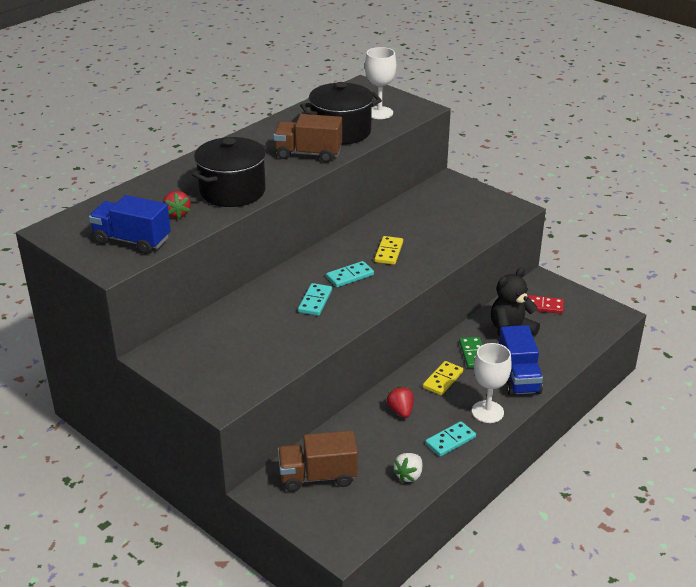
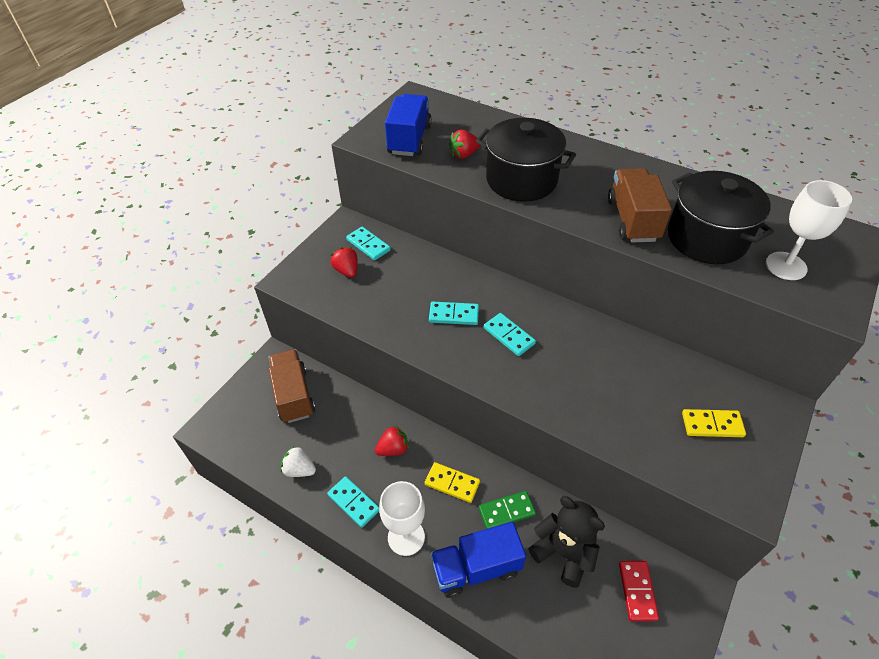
camera: 80 degrees right, 15 degrees up
yellow domino [374,236,403,265] -> yellow domino moved to [682,409,746,437]
none -> red strawberry [331,247,358,278]
none -> turquoise domino [346,227,391,261]

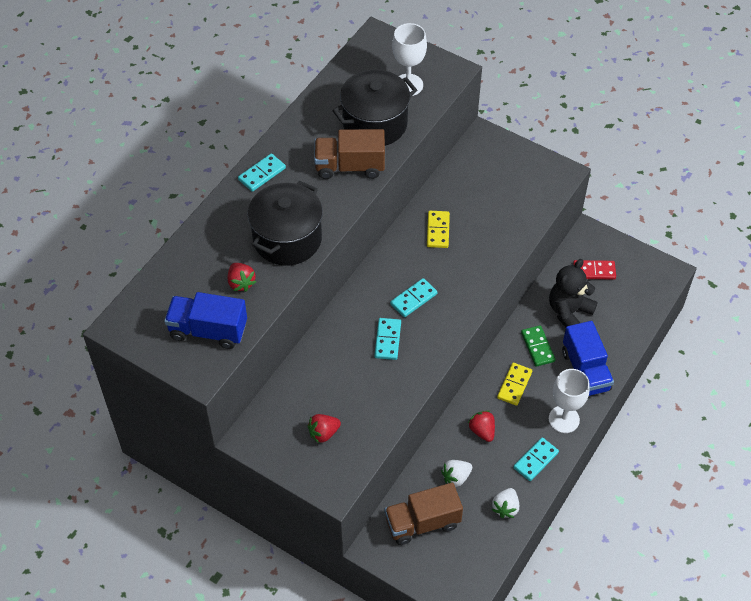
camera: 90 degrees left, 5 degrees up
turquoise domino [346,227,391,261] -> turquoise domino moved to [238,153,286,192]
yellow domino [682,409,746,437] -> yellow domino moved to [427,211,450,248]
none -> white strawberry [441,460,472,487]

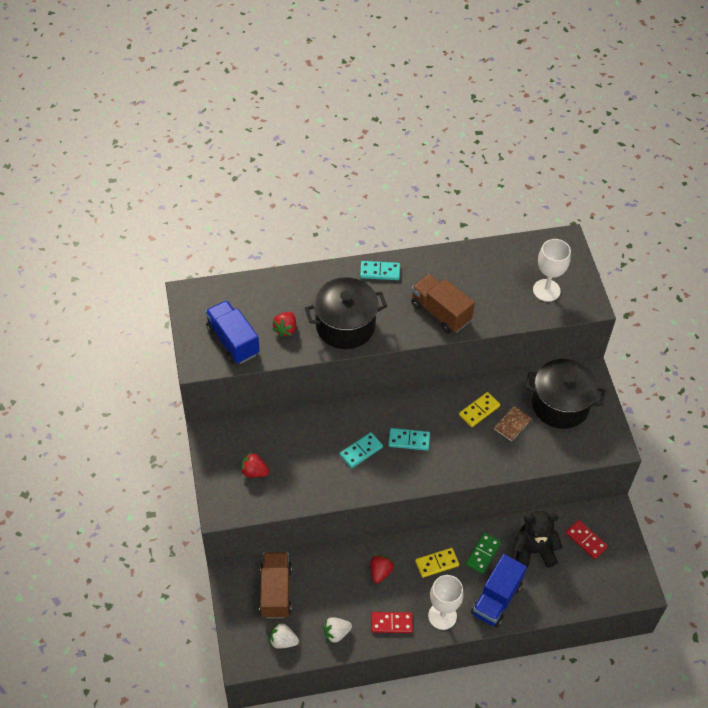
camera: 45 degrees right, 0 degrees up
black pot [332,69,417,146] -> black pot moved to [525,359,606,429]
brown truck [385,483,463,545] -> brown truck turned 60 degrees clockwise [259,552,292,618]
white strawberry [441,460,472,487] -> white strawberry moved to [270,623,299,649]
turquoise domino [513,438,559,481] -> red domino [371,612,413,633]
none -> brown notebook [494,406,532,441]

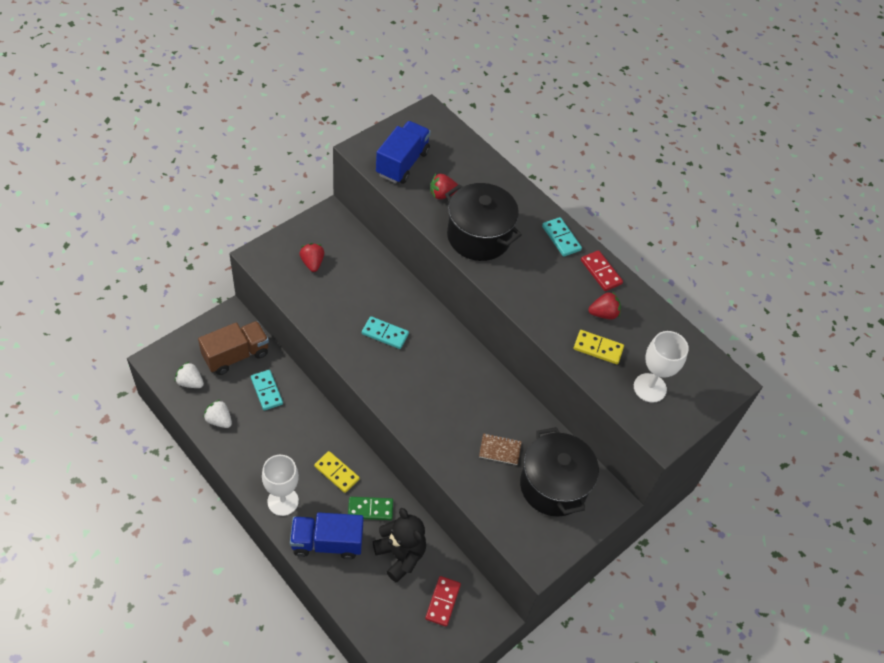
camera: 55 degrees right, 0 degrees up
white strawberry [270,623,299,649] -> white strawberry turned 45 degrees counterclockwise [175,362,204,388]
red strawberry [370,555,394,583] -> red strawberry moved to [588,292,621,320]
red domino [371,612,413,633] -> red domino moved to [581,250,623,291]
turquoise domino [388,428,430,451] -> turquoise domino moved to [251,370,283,410]
brown truck [411,274,475,334] -> none
yellow domino [459,392,500,427] -> yellow domino moved to [574,330,624,364]

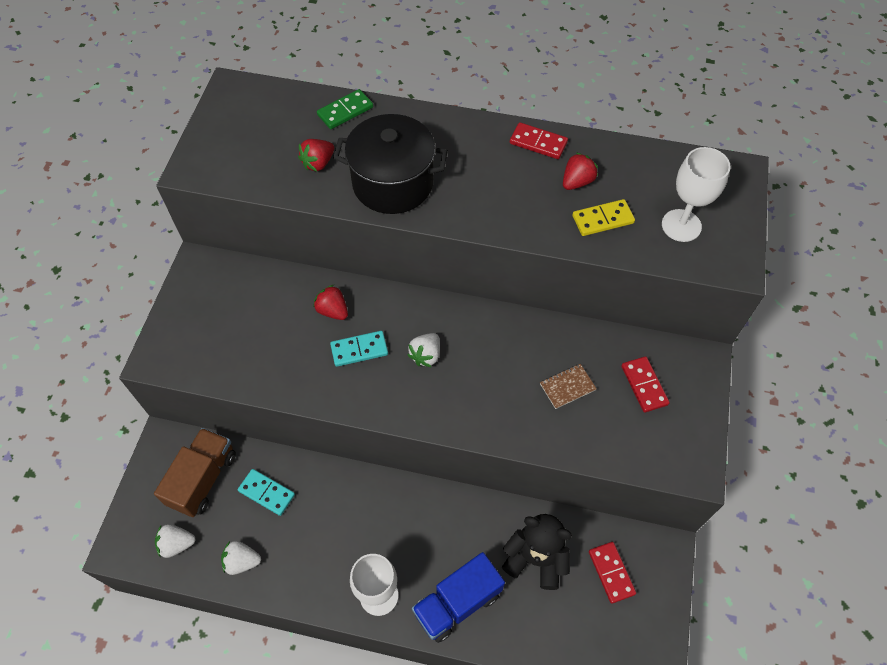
camera: 30 degrees left, 5 degrees up
red strawberry [299,243,324,272] -> red strawberry moved to [313,285,348,320]
yellow domino [314,451,360,493] -> none
green domino [348,497,393,520] -> green domino moved to [317,89,373,129]
blue truck [376,121,431,184] -> none
black pot [520,427,599,517] -> red domino [621,356,670,413]
turquoise domino [542,217,582,257] -> none
none -> white strawberry [407,333,440,367]

